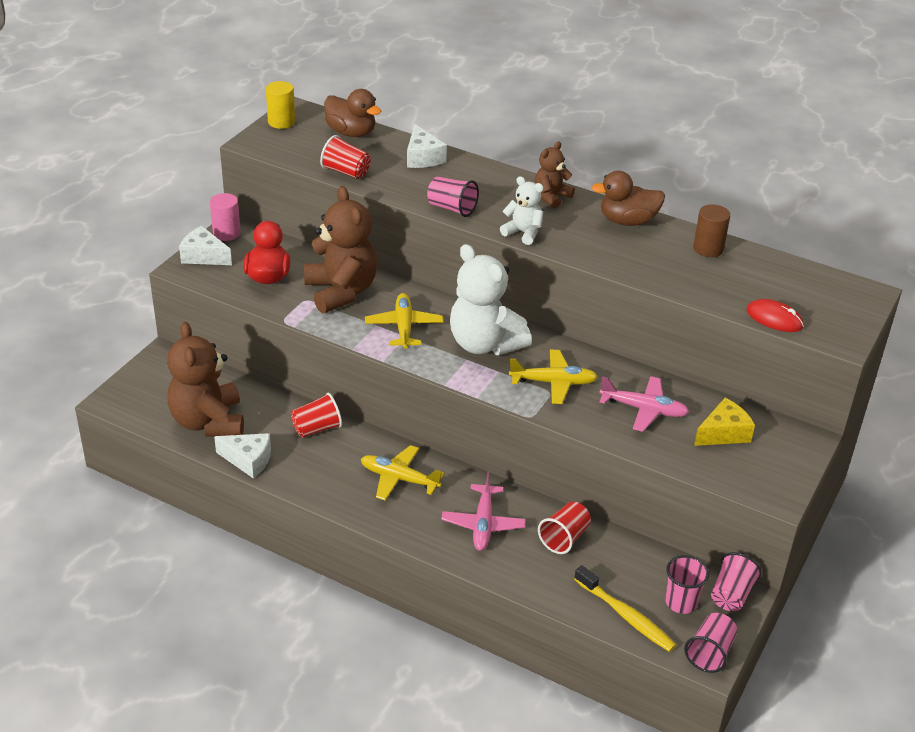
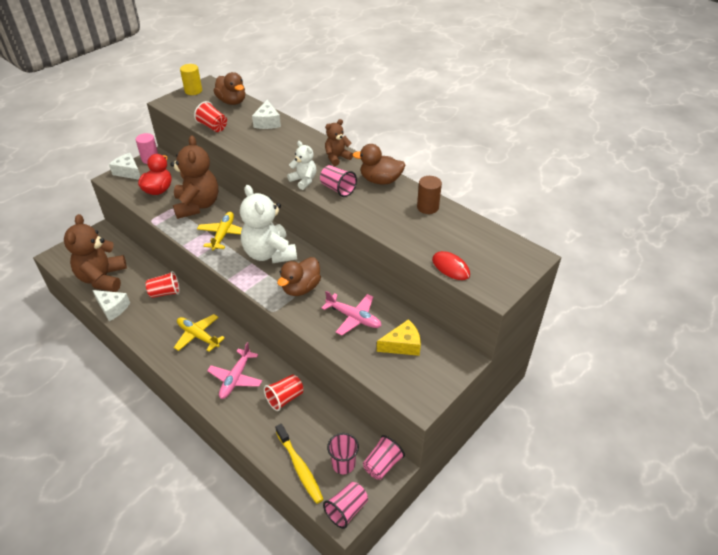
camera: 15 degrees right, 5 degrees up
pink cup [427,177,479,217] -> pink cup moved to [320,165,357,197]
yellow plane [509,350,598,404] -> brown duck [277,257,321,296]

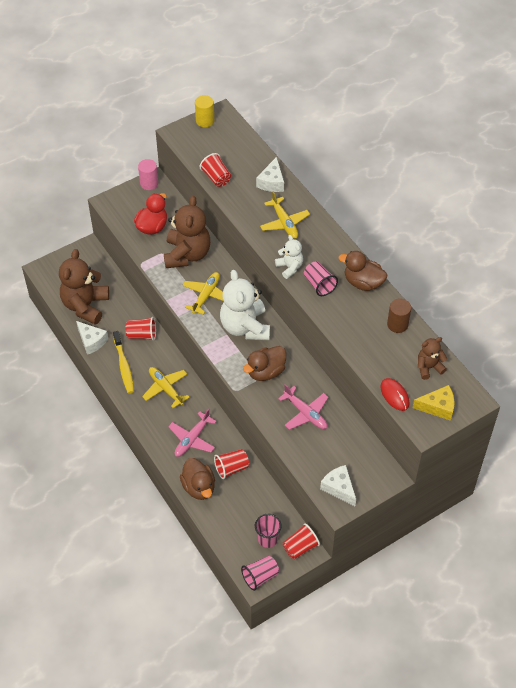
camera: 15 degrees right, 10 degrees up
white cheese [109,153,140,180] -> white cheese moved to [320,465,356,506]
brown duck [214,72,245,105] -> brown duck moved to [180,458,215,500]
yellow toothbrush [275,424,324,504] -> yellow toothbrush moved to [113,331,134,394]
brown teddy bear [325,119,353,166] -> brown teddy bear moved to [418,337,448,380]
pink cup [363,435,405,480] -> red cup [283,523,320,559]
yellow cheese [377,319,421,356] -> yellow cheese moved to [413,385,455,421]
none -> yellow plane [260,191,310,239]

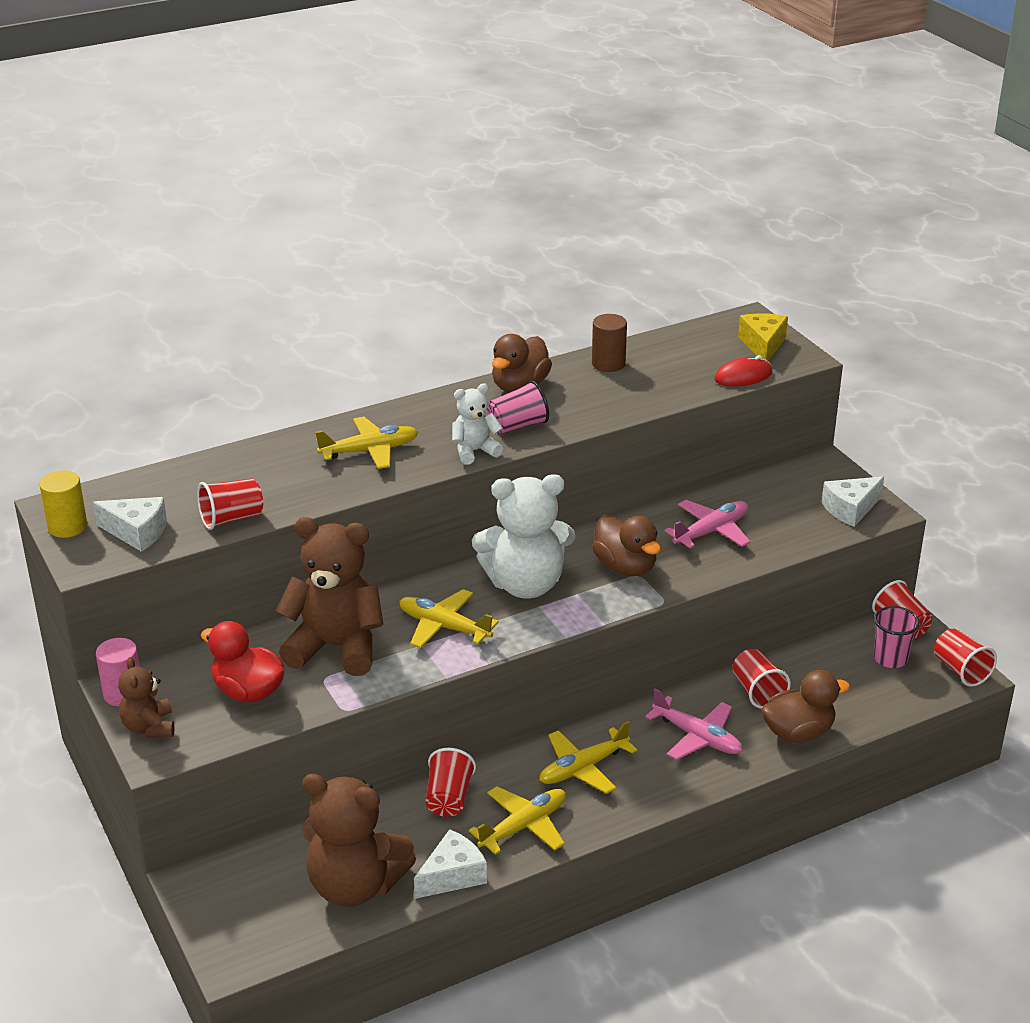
camera: 85 degrees left, 20 degrees down
yellow toothbrush [113,331,134,394] -> yellow plane [469,786,566,855]
pink cup [241,556,279,591] -> red cup [934,628,997,687]
white cheese [256,157,284,192] -> white cheese moved to [92,497,167,552]
brown teddy bear [418,337,448,380] -> brown teddy bear moved to [118,657,175,738]

